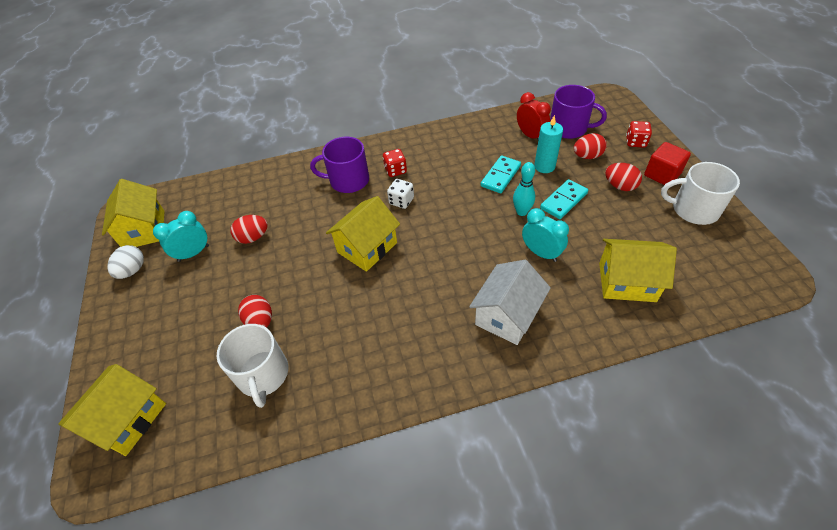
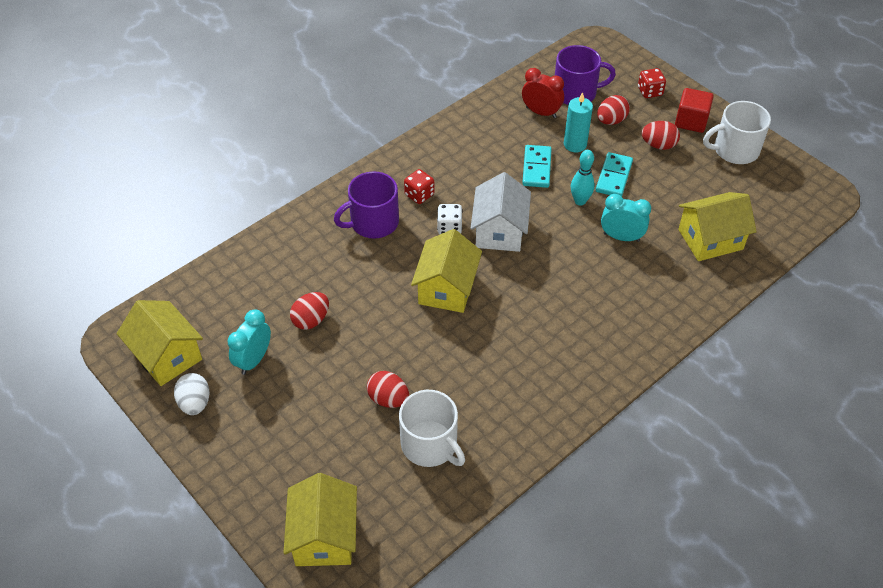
camera: 30 degrees left, 0 degrees up
white house [469,260,551,345] -> white house moved to [470,172,531,252]

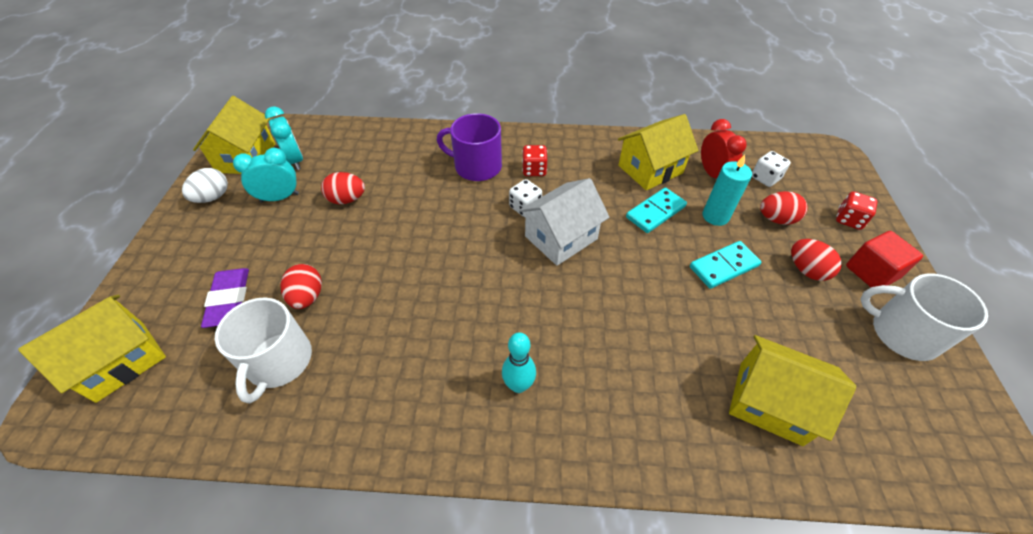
camera: 45 degrees right, 0 degrees up
yellow house [411,229,482,313] -> yellow house moved to [618,114,698,190]
purple mug [555,45,616,105] -> white dice [752,151,791,187]
turquoise bowling pin [571,150,595,206] -> turquoise bowling pin moved to [502,332,536,393]
turquoise clock [601,194,651,242] -> turquoise clock moved to [265,106,303,170]
none -> purple eraser [201,268,249,328]

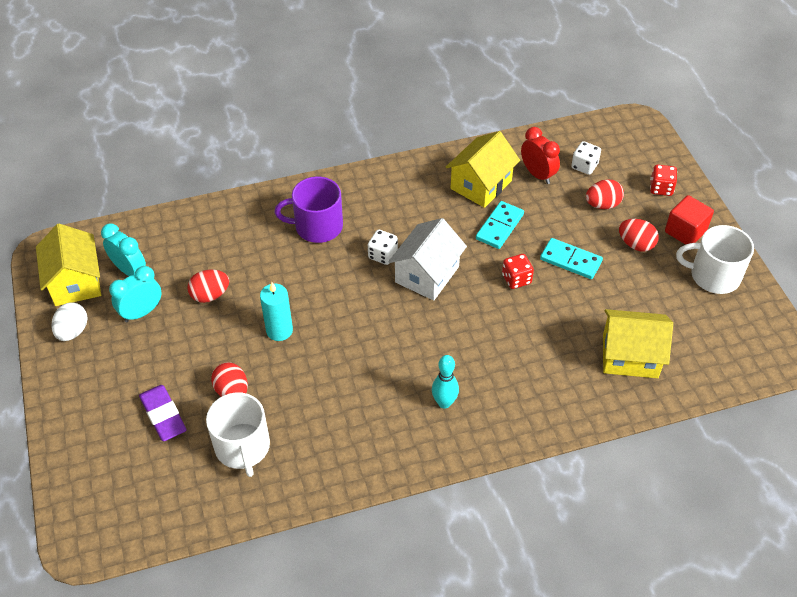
camera: 20 degrees left, 0 degrees up
yellow house [18,295,166,403] -> none
red dice [522,145,547,176] -> red dice moved to [502,254,534,289]
turquoise domino [690,241,761,289] -> turquoise domino turned 75 degrees clockwise [540,238,603,279]
turquoise candle [703,155,752,226] -> turquoise candle moved to [260,282,293,341]

